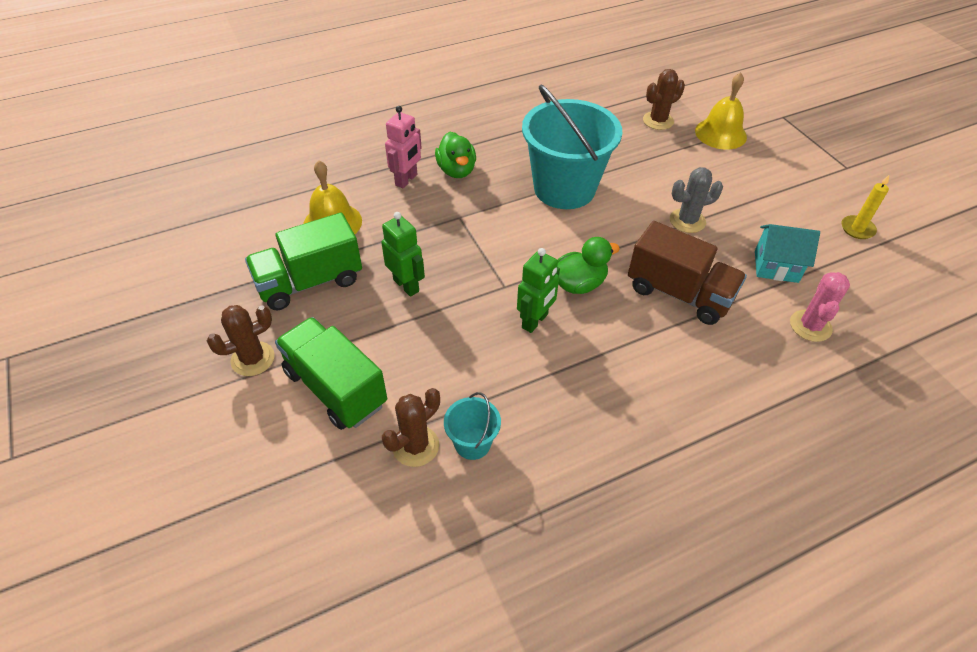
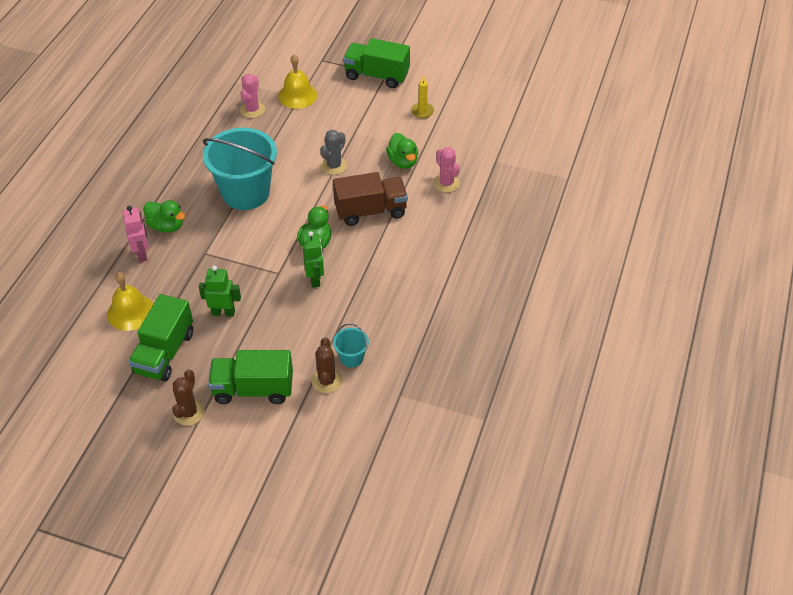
camera: 45 degrees left, 0 degrees up
brown cactus [643,69,685,130] -> pink cactus [240,74,265,118]
turquoise house [755,224,820,283] -> green duck [386,133,418,169]
none -> green truck [343,38,410,88]

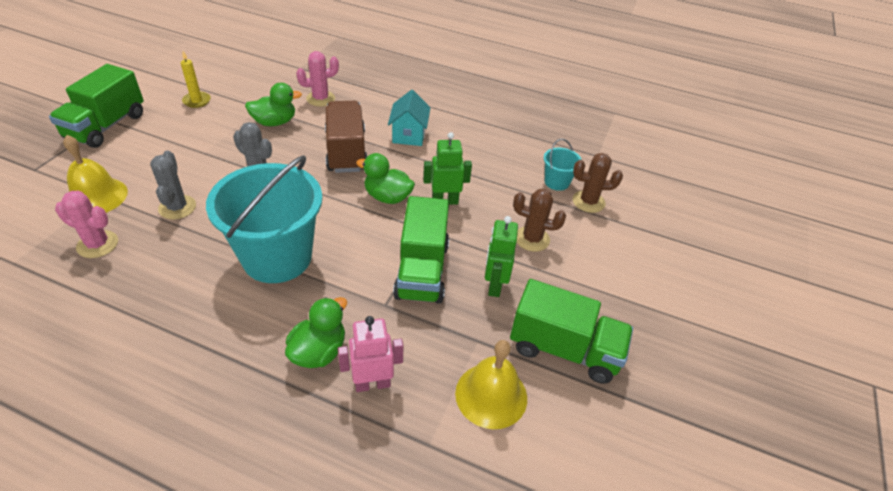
camera: 90 degrees left, 5 degrees down
brown cactus [172,369,205,426] -> brown cactus moved to [513,189,566,252]
green truck [208,350,293,404] -> green truck moved to [393,196,449,304]
none -> grey cactus [150,150,196,219]
none -> turquoise house [388,90,431,146]

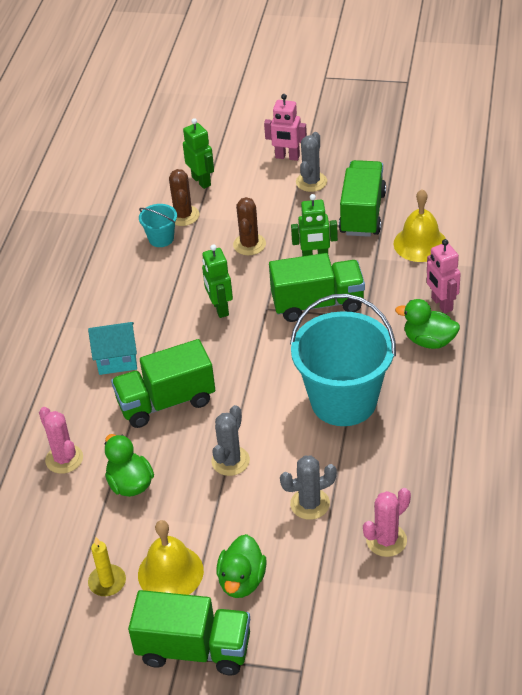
camera: 95 degrees left, 0 degrees up
pink cactus [55,191,118,258] -> pink cactus turned 45 degrees clockwise [363,488,411,557]
yellow bell [63,135,128,213] -> yellow bell moved to [138,520,204,595]
brown truck [325,101,367,173] -> green truck [111,339,215,428]
green duck [356,153,415,204] -> green duck moved to [216,534,267,598]
none -> green robot [183,118,214,189]
none -> pink robot [264,94,307,161]
none -> grey cactus [296,132,327,192]

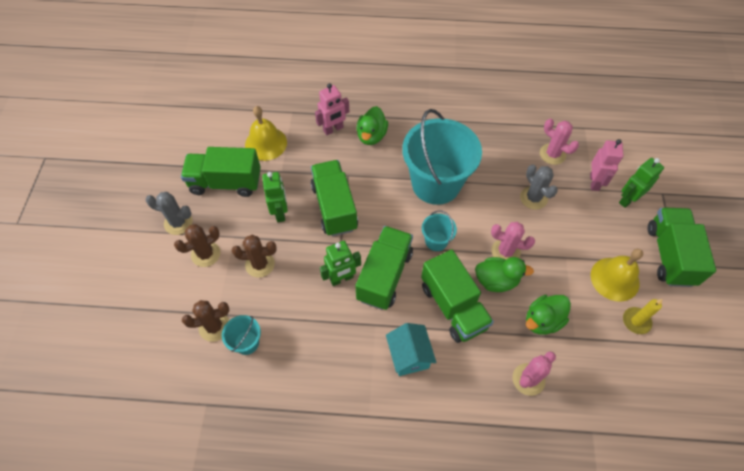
camera: 100 degrees left, 15 degrees up
green robot [183,118,214,189] -> green robot moved to [619,158,664,208]
grey cactus [212,405,250,476] -> pink cactus [491,222,535,260]
green duck [216,534,267,598] -> green duck moved to [475,257,534,292]
pink robot [264,94,307,161] -> pink robot moved to [590,139,624,191]
none -> brown cactus [174,224,220,267]
none -> green truck [355,226,413,310]
none -> turquoise bucket [422,210,457,251]

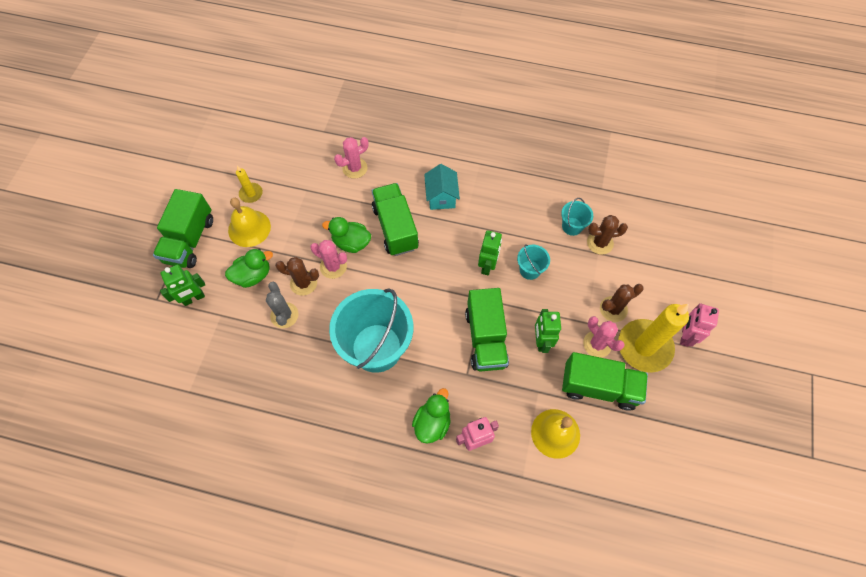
camera: 170 degrees left, 5 degrees up
grey cactus [145,192,192,235] -> yellow candle [618,304,689,373]
brown cactus [232,235,276,278] -> brown cactus moved to [275,257,319,296]
green robot [320,241,361,286] -> green robot turned 120 degrees clockwise [478,230,502,276]
green truck [355,226,413,310] -> none
turquoise bucket [422,210,457,251] -> turquoise bucket moved to [517,244,550,280]
green duck [526,295,571,335] -> green duck moved to [225,249,273,288]
pink cactus [540,119,579,165] -> pink cactus moved to [583,316,625,358]
pink robot [590,139,624,191] -> pink robot moved to [680,303,719,347]

